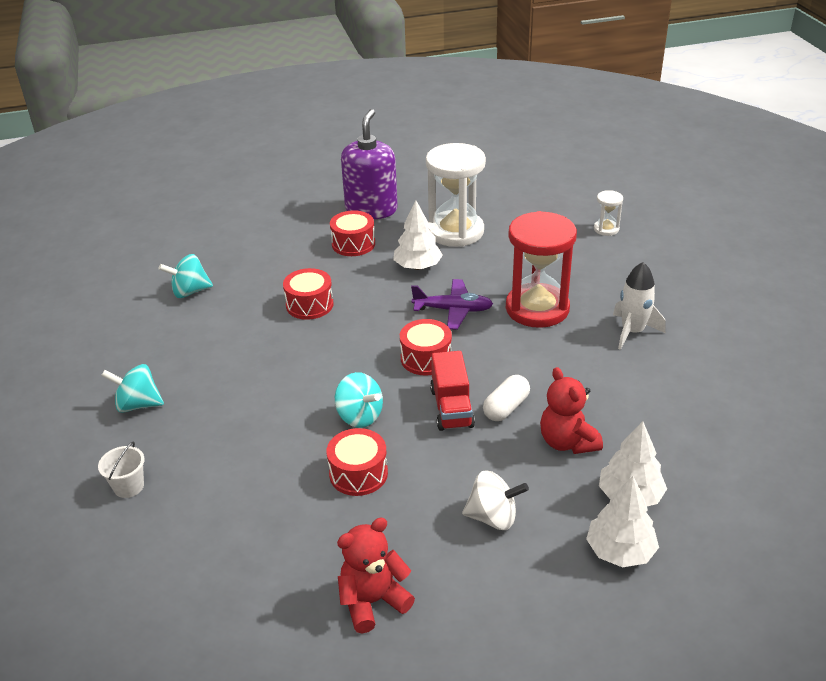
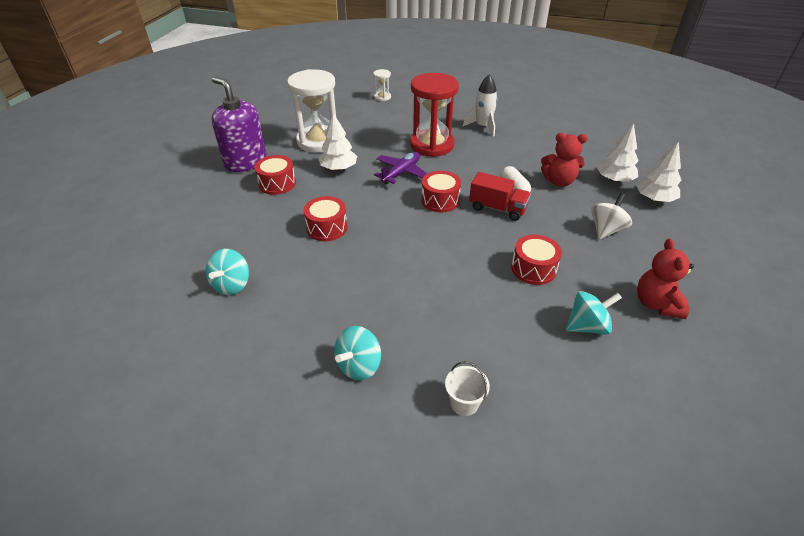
camera: 60 degrees left, 5 degrees up
turquoise spinning top [335,372,383,428] -> turquoise spinning top moved to [566,291,622,335]

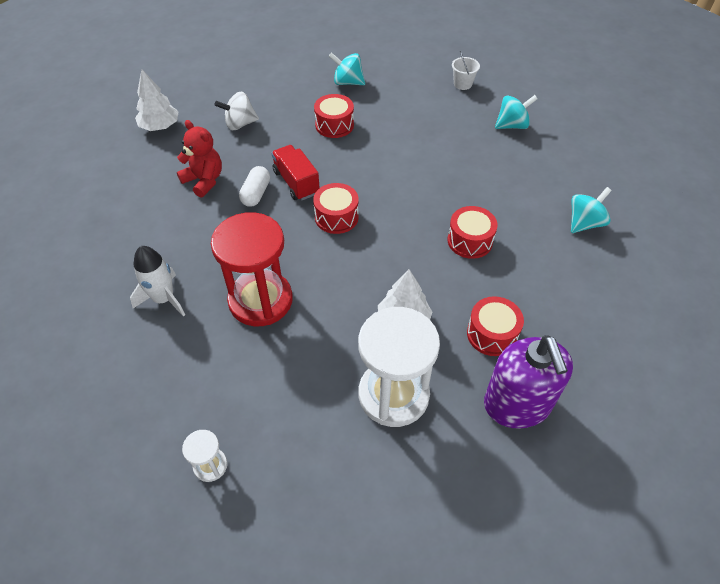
camera: 145 degrees left, 10 degrees up
purple plane [374,152,427,184] -> none
white tree [597,123,639,182] -> none
red teddy bear [637,239,694,319] -> none

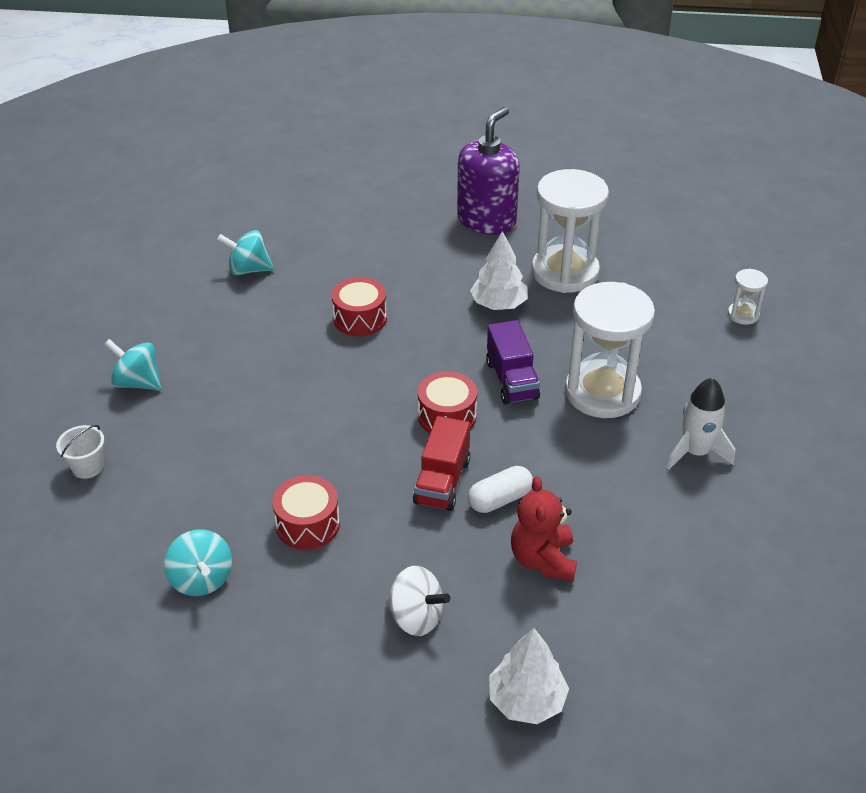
camera: 135 degrees left, 10 degrees down
red hourglass [211,212,293,326] -> white hourglass [565,282,655,418]
red drum [467,296,524,356] -> none
none -> purple truck [486,320,540,404]

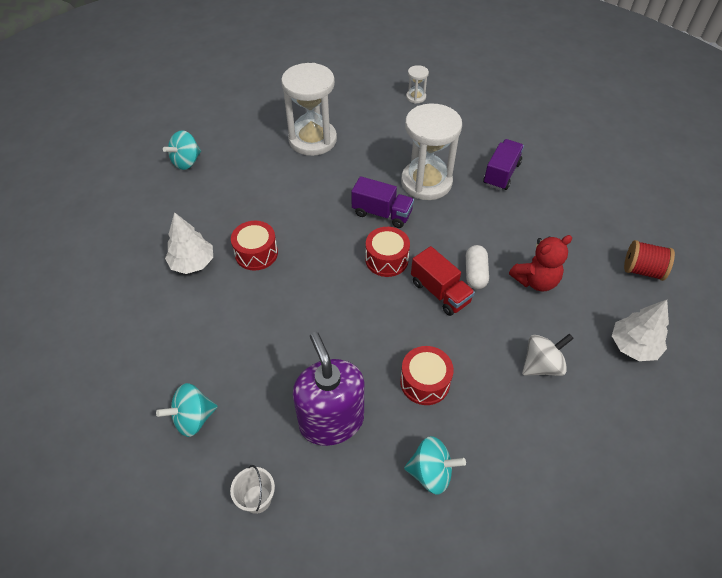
camera: 55 degrees left, 10 degrees up
turquoise spinning top [217,230,274,276] -> turquoise spinning top moved to [163,130,201,170]
purple soap dispenser [457,107,520,235] -> purple soap dispenser moved to [293,332,364,446]
white tree [470,231,528,310] -> white tree moved to [165,212,213,274]
red teddy bear [511,476,577,581] -> red teddy bear turned 60 degrees counterclockwise [509,235,572,291]
white rocket [666,378,735,470] -> purple truck [483,139,524,190]
none -> red spool [624,240,675,281]

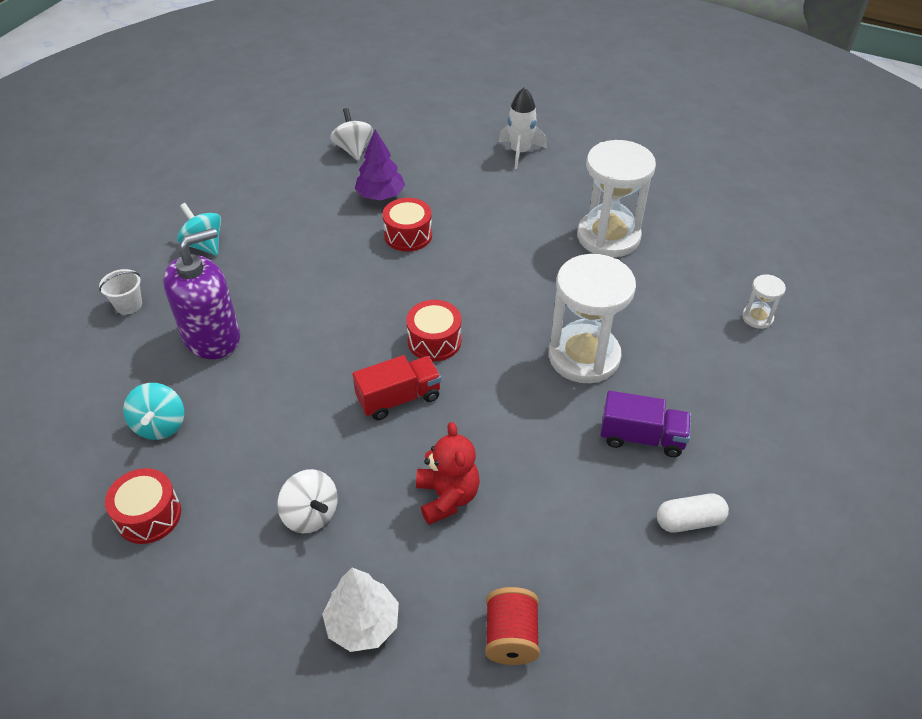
camera: 75 degrees right, 5 degrees down
turquoise spinning top [163,130,201,170] -> white rocket [499,87,547,169]
white tree [165,212,213,274] -> purple tree [355,130,405,200]
purple truck [351,176,414,228] -> none
red drum [400,346,454,405] -> red drum moved to [105,468,181,544]
red truck [411,246,475,316] -> red truck turned 150 degrees counterclockwise [352,355,441,420]
white capsule [466,245,489,289] -> white capsule moved to [657,494,729,533]
red teddy bear [509,235,572,291] -> red teddy bear turned 150 degrees counterclockwise [416,422,480,525]
none -> white spinning top [330,108,373,161]

